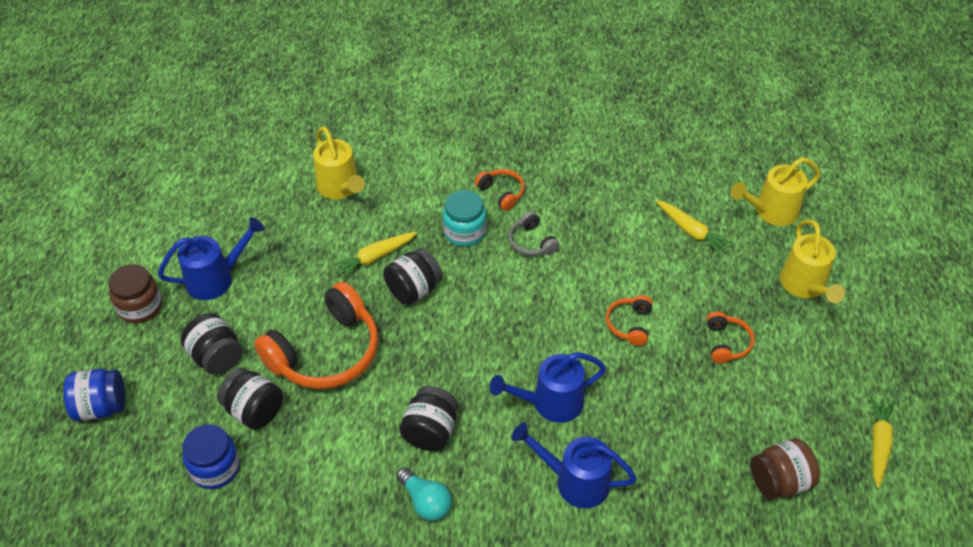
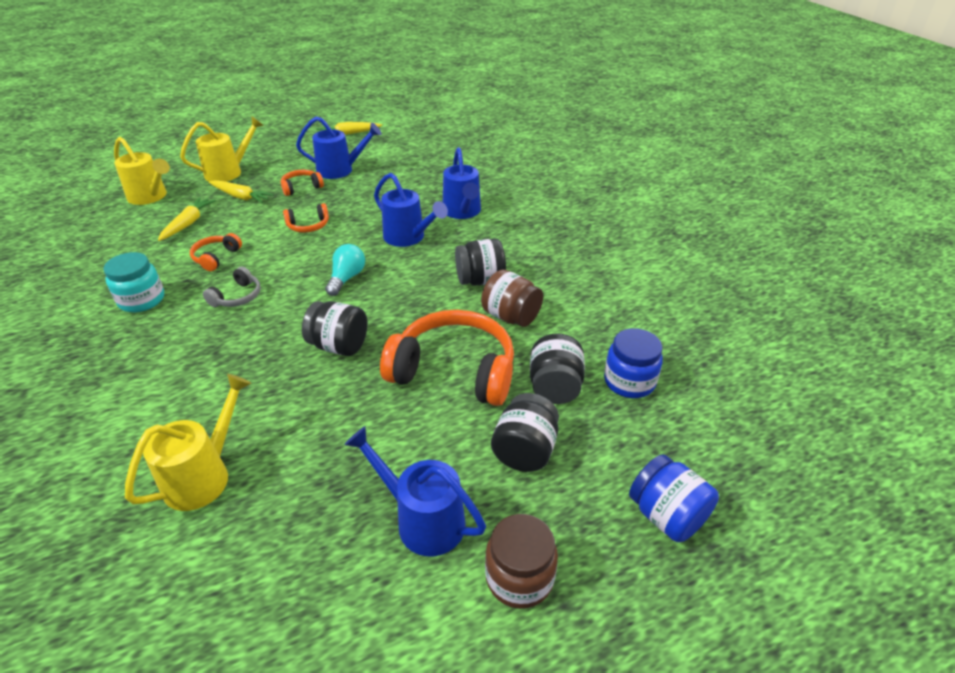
camera: 120 degrees left, 10 degrees down
yellow carrot [332,232,417,279] -> yellow carrot moved to [209,180,274,203]
turquoise light bulb [396,467,452,521] -> turquoise light bulb moved to [325,244,365,296]
turquoise jar [443,190,486,247] -> turquoise jar moved to [103,252,164,312]
orange headphones [475,169,525,211] -> orange headphones moved to [190,233,242,271]
brown jar [750,438,820,499] -> brown jar moved to [481,269,543,327]
none -> blue watering can [296,117,381,179]

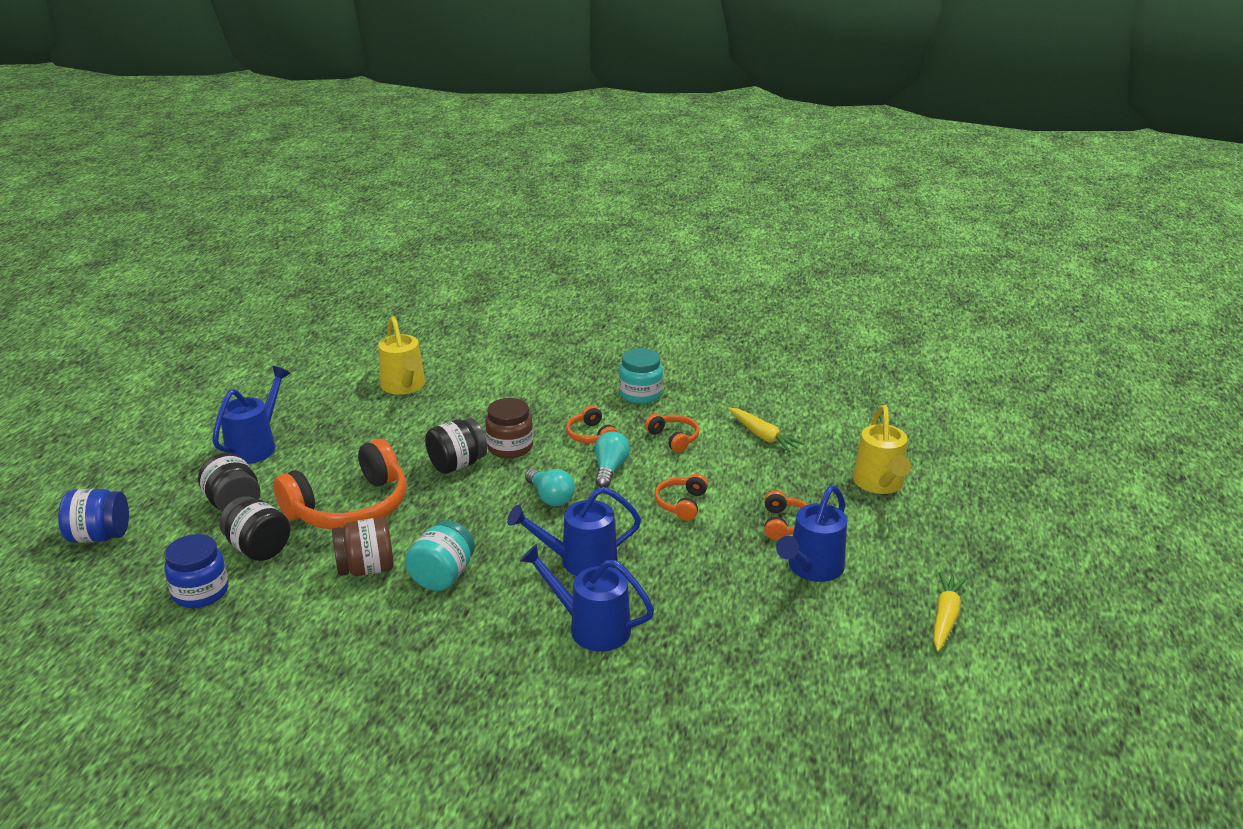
camera: 125 degrees right, 10 degrees down
yellow watering can [114,137,170,205] -> none
grey headphones [203,267,261,307] -> orange headphones [566,406,618,443]
yellow carrot [209,180,274,203] -> none
blue watering can [344,426,486,556] -> blue watering can turned 45 degrees counterclockwise [212,366,291,464]
black jar [455,239,506,286] -> turquoise jar [405,520,475,591]
brown jar [485,514,558,609] -> brown jar moved to [485,398,533,458]
none -> turquoise light bulb [595,431,630,488]

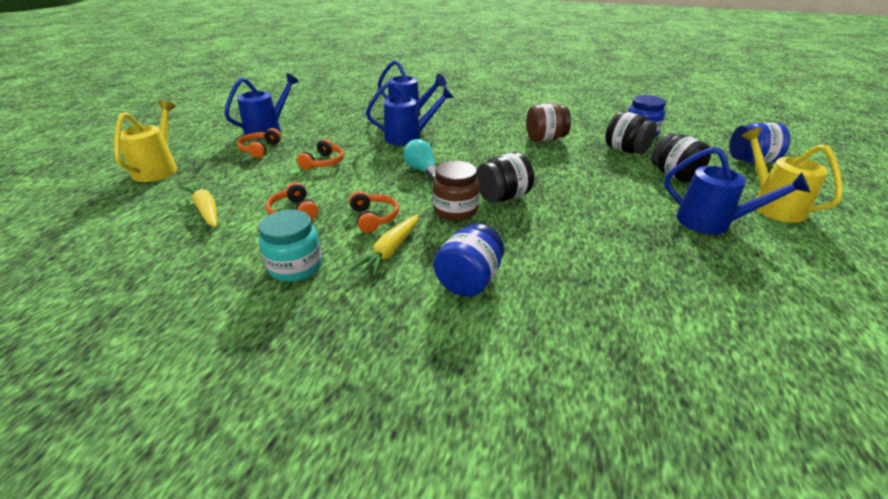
camera: 175 degrees left, 5 degrees up
blue watering can [212,366,291,464] -> blue watering can turned 90 degrees counterclockwise [664,147,810,234]
orange headphones [273,439,407,530] -> none
yellow watering can [378,316,425,395] -> yellow watering can moved to [741,128,843,223]
turquoise jar [405,520,475,591] -> none
turquoise light bulb [595,431,630,488] -> none
yellow carrot [933,572,967,652] -> yellow carrot moved to [351,214,419,277]
none -> blue jar [433,224,504,297]

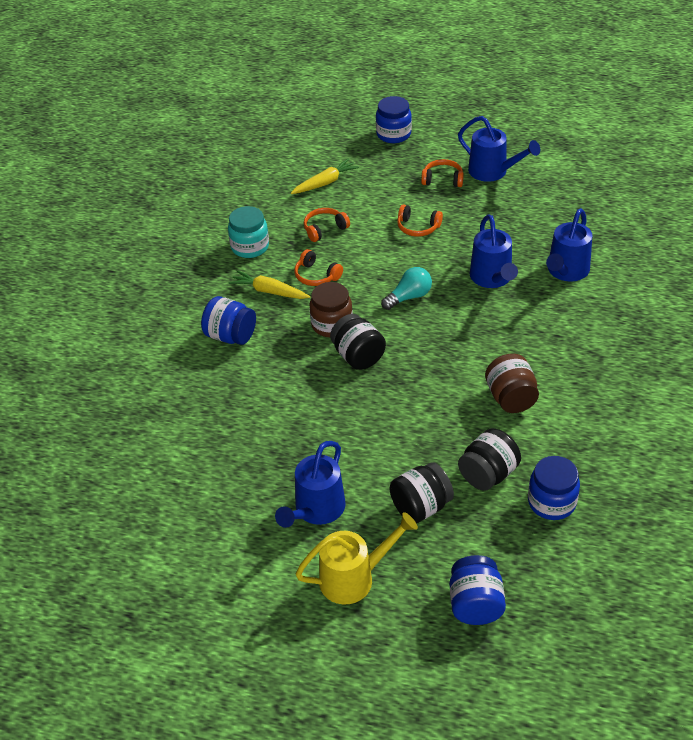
camera: 90 degrees right, 10 degrees up
yellow watering can [114,100,177,182] -> blue jar [376,96,412,143]
orange headphones [349,191,399,233] -> orange headphones turned 60 degrees clockwise [294,249,343,286]

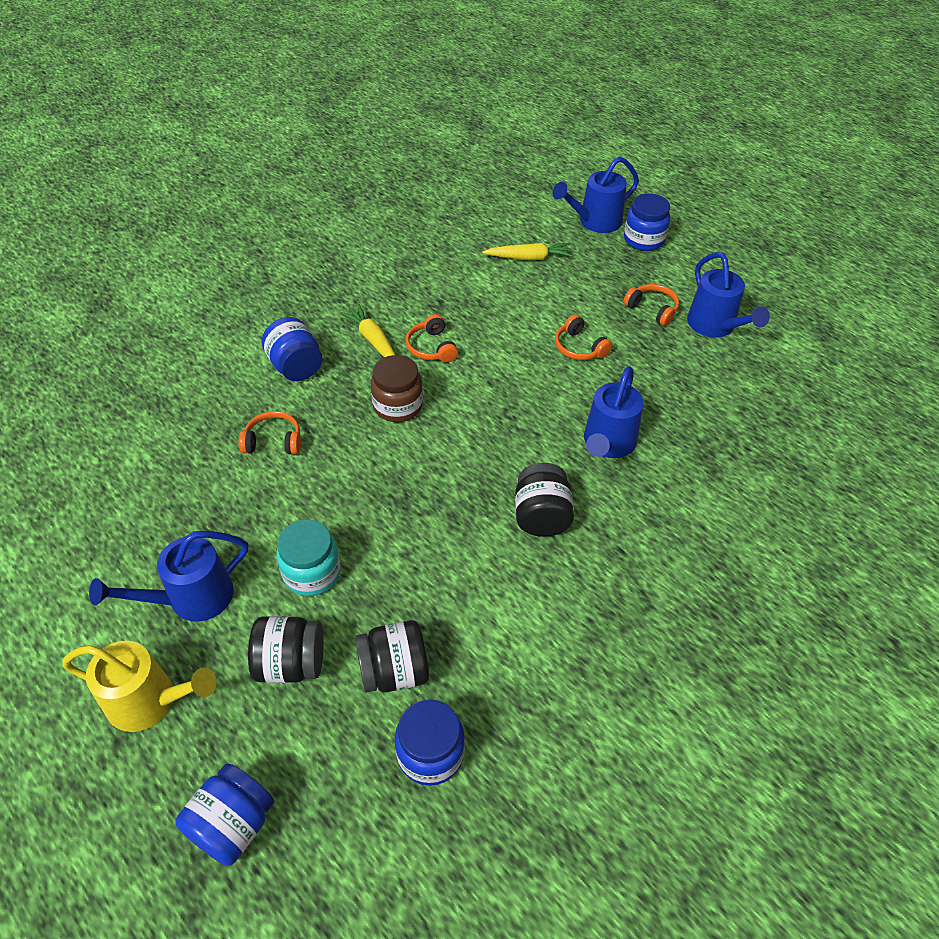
camera: 30 degrees right, 5 degrees up
turquoise jar [228,206,269,258] -> turquoise jar moved to [276,519,341,596]
orange headphones [304,208,350,242] -> orange headphones moved to [239,411,301,455]
black jar [330,314,386,370] -> black jar moved to [515,463,574,537]
turquoise light bulb [381,267,432,310] -> none
brown jar [485,354,539,413] -> none
blue watering can [546,208,592,282] -> blue watering can moved to [553,157,639,233]

